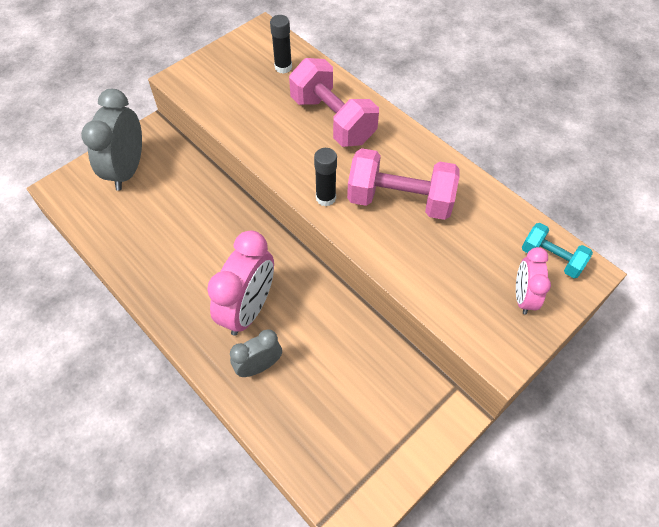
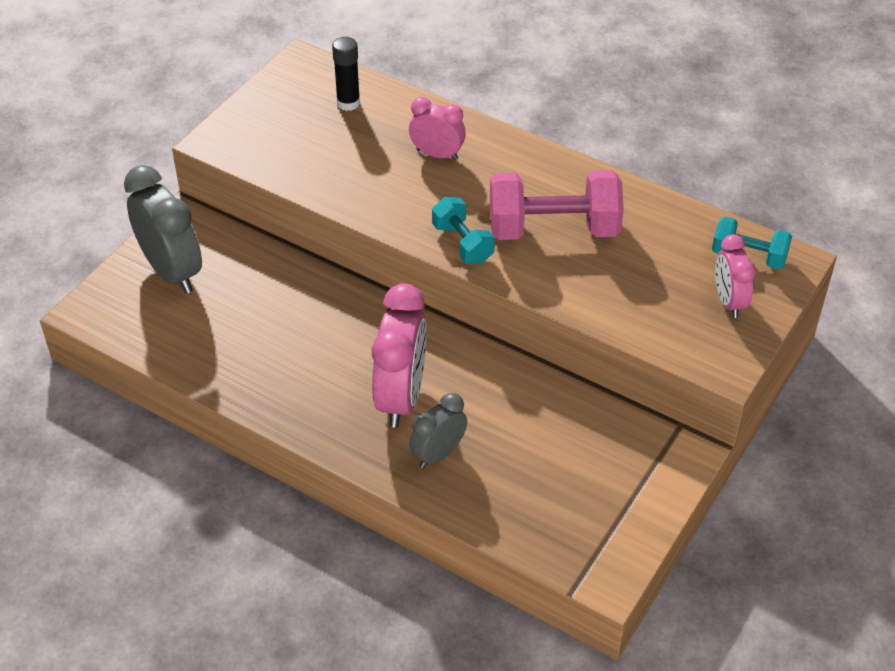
camera: 15 degrees left, 10 degrees down
grey clock [81,89,142,191] -> grey clock turned 150 degrees clockwise [124,165,202,294]
pink dumbbell [289,58,379,147] -> pink clock [409,97,466,160]
black glue stick [314,148,337,206] -> turquoise dumbbell [432,197,495,264]

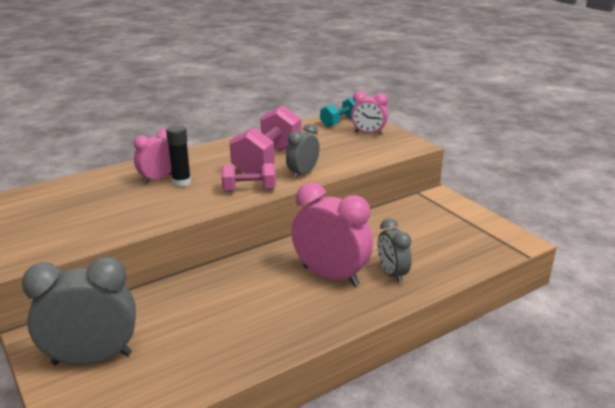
camera: 65 degrees left, 20 degrees down
black glue stick [332,37,360,111] -> black glue stick moved to [166,125,191,187]
turquoise dumbbell [432,197,495,264] -> pink dumbbell [221,163,276,191]
none -> grey clock [286,124,320,179]

